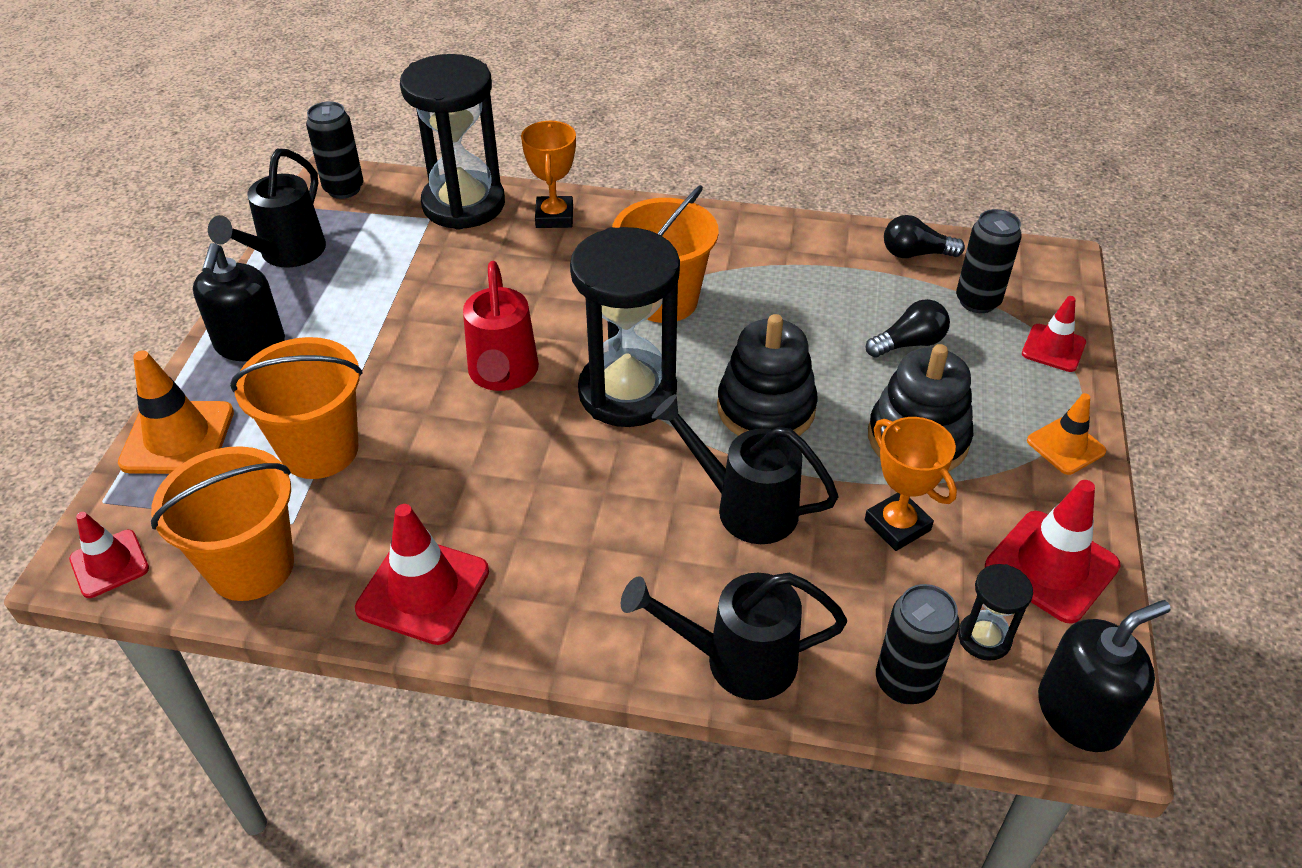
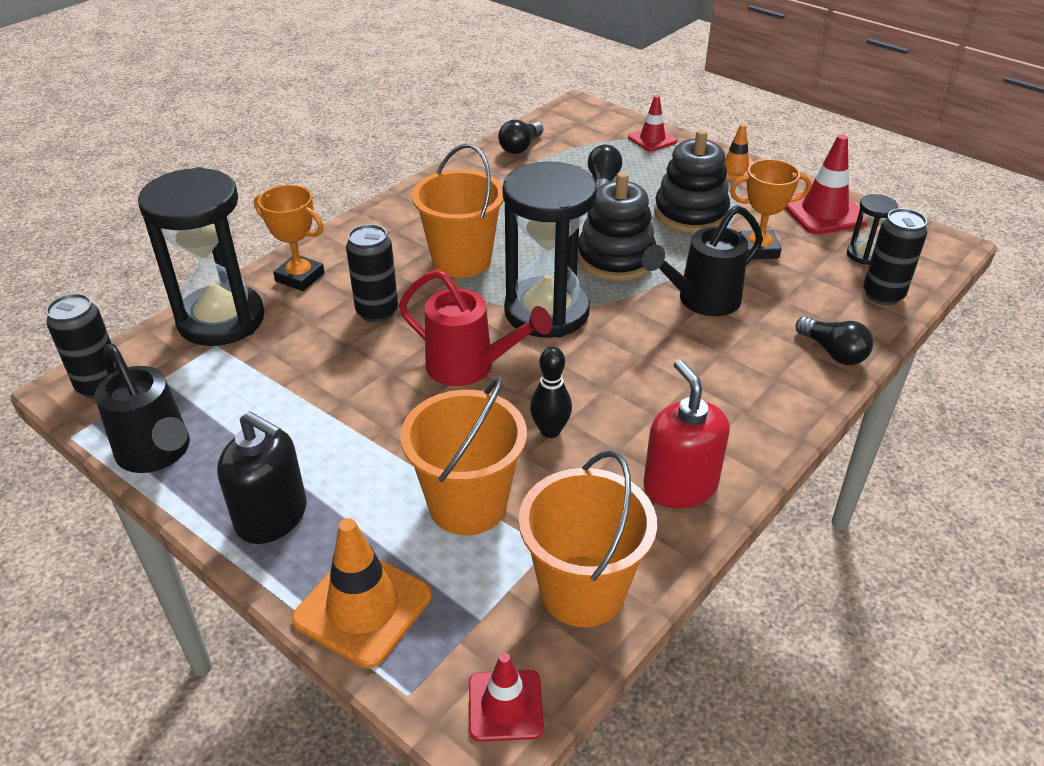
camera: 60 degrees left, 5 degrees down
red traffic cone [355,504,489,645] -> red soap dispenser [644,359,730,508]
black watering can [621,573,847,700] -> black light bulb [796,316,873,365]
black can [956,209,1022,313] -> black can moved to [346,224,398,323]
black soap dispenser [1038,600,1171,752] -> none
none -> black bowling pin [530,347,572,438]

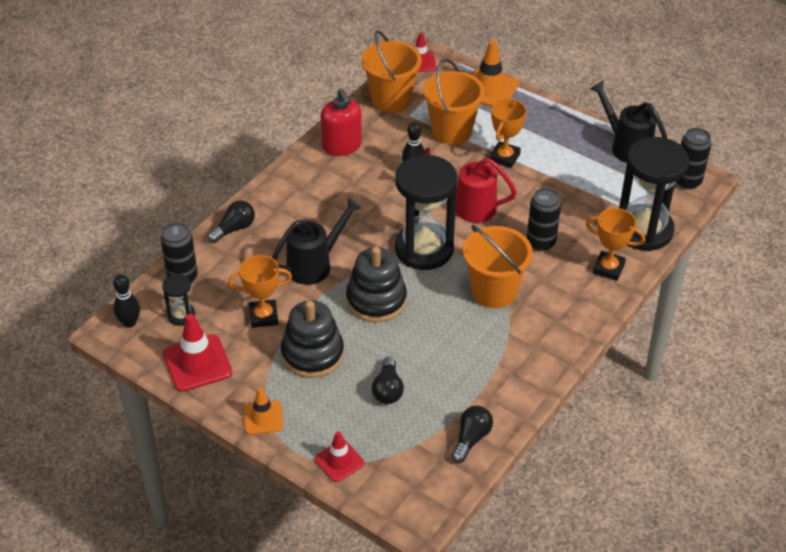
camera: 175 degrees right, 5 degrees up
black soap dispenser [217,411,306,544] -> none
black light bulb [796,316,873,365] -> black light bulb turned 90 degrees clockwise [208,200,255,243]
none -> black bowling pin [113,274,140,328]
none -> orange trophy [490,99,527,168]

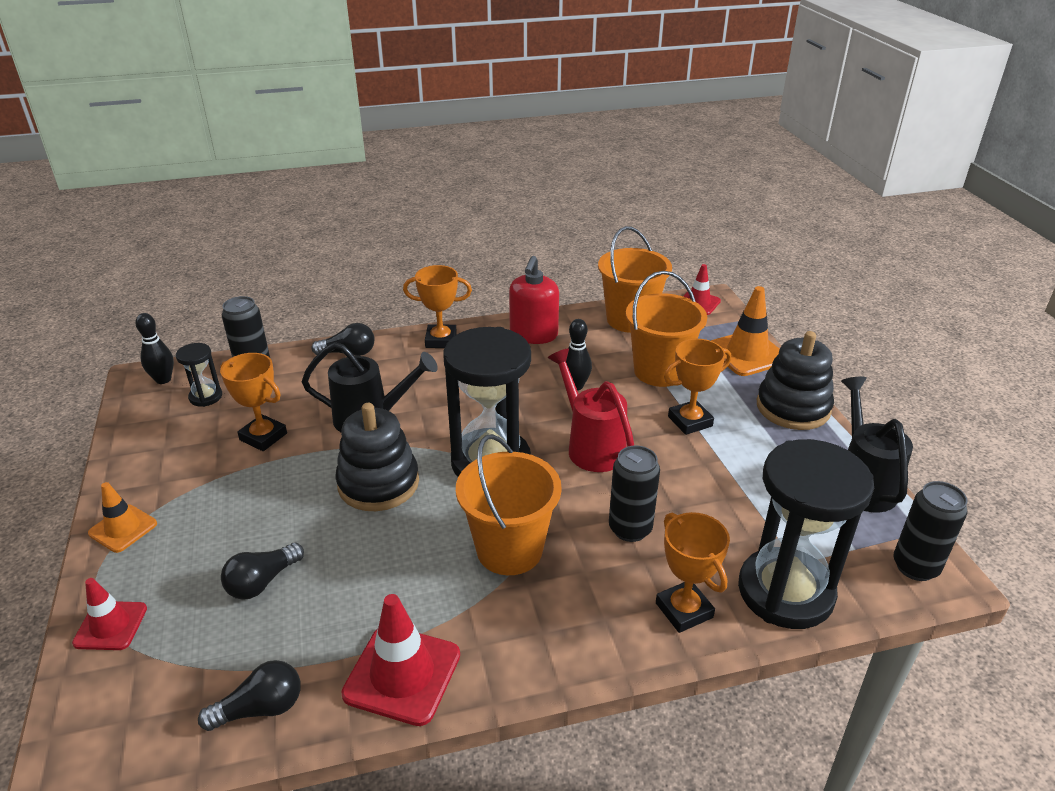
camera: 40 degrees right, 10 degrees down
red traffic cone [163,314,232,392] -> red traffic cone moved to [341,594,460,726]
black stacking toy [281,300,344,378] -> black stacking toy moved to [757,331,834,430]
none -> orange trophy [403,265,472,348]

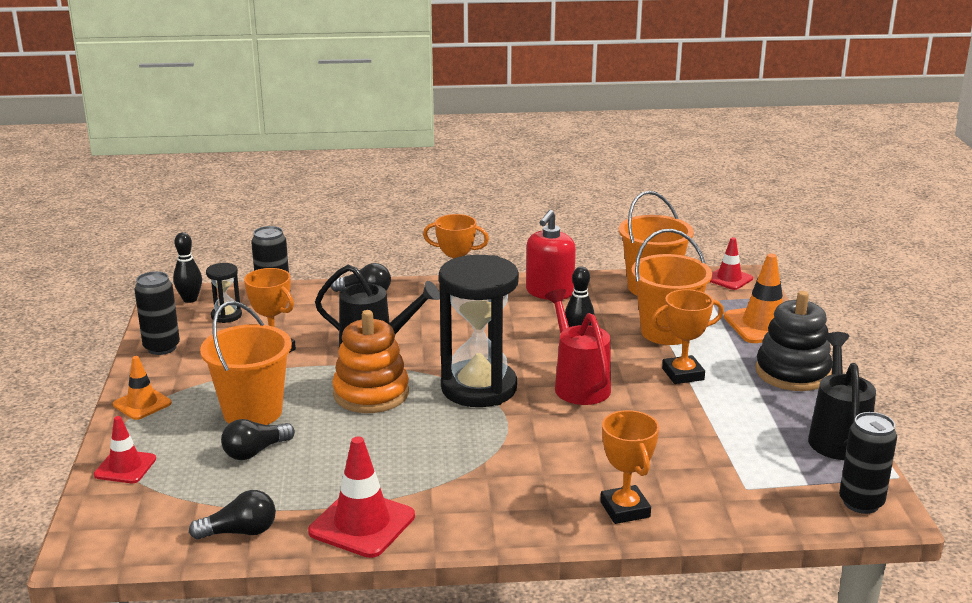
camera: 10 degrees right, 10 degrees down
black stacking toy [336,403,419,511] -> orange stacking toy [332,310,409,413]
orange bucket [456,434,562,575] -> orange bucket moved to [200,301,292,425]
black can [609,446,660,542] -> black can moved to [134,271,180,355]
black hourglass [738,439,874,629] -> none

